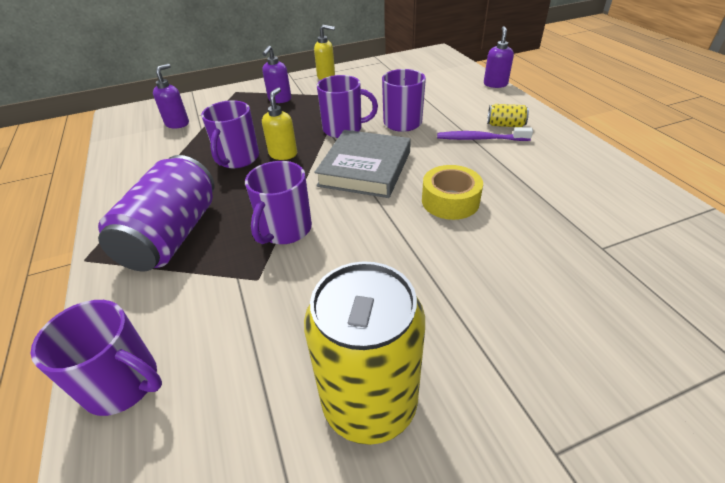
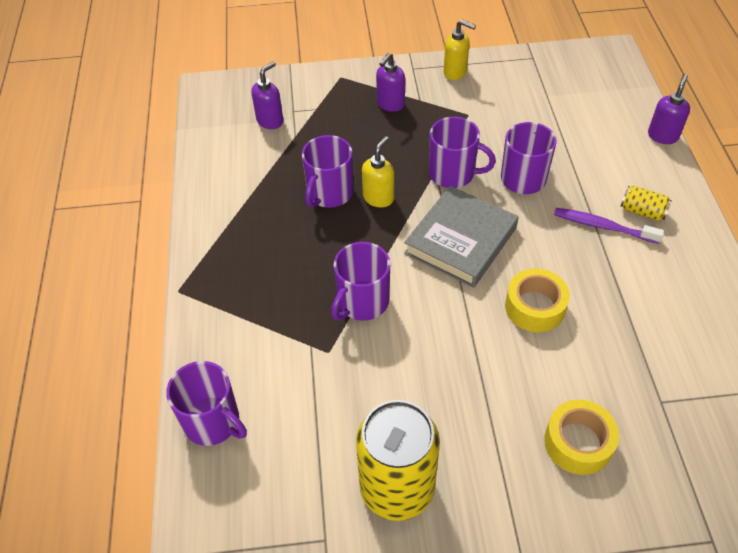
camera: 15 degrees right, 10 degrees up
purple can [98,155,215,272] -> none
none -> yellow tape [544,400,619,475]

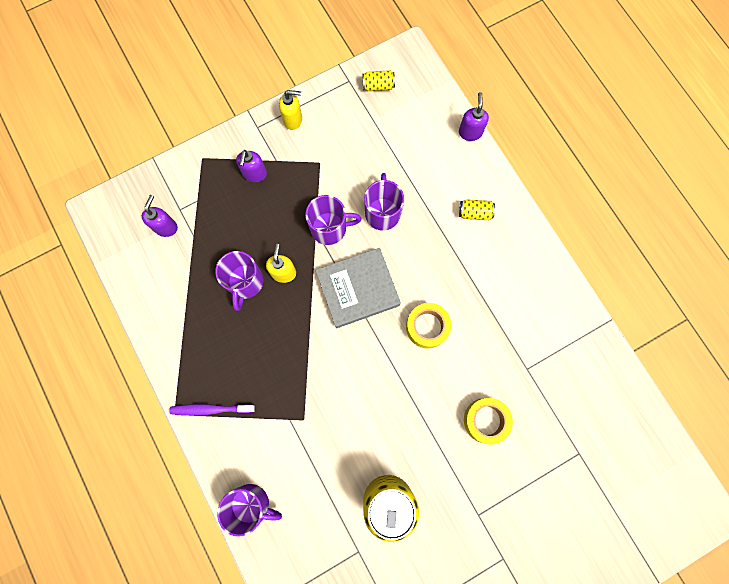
camera: 25 degrees left, 25 degrees up
purple mug [331,242,390,321] -> none
grey book [404,186,518,288] -> grey book turned 60 degrees clockwise [316,248,401,328]
purple toothbrush [554,208,664,244] -> purple toothbrush moved to [169,404,255,416]
none -> yellow can [362,70,395,91]

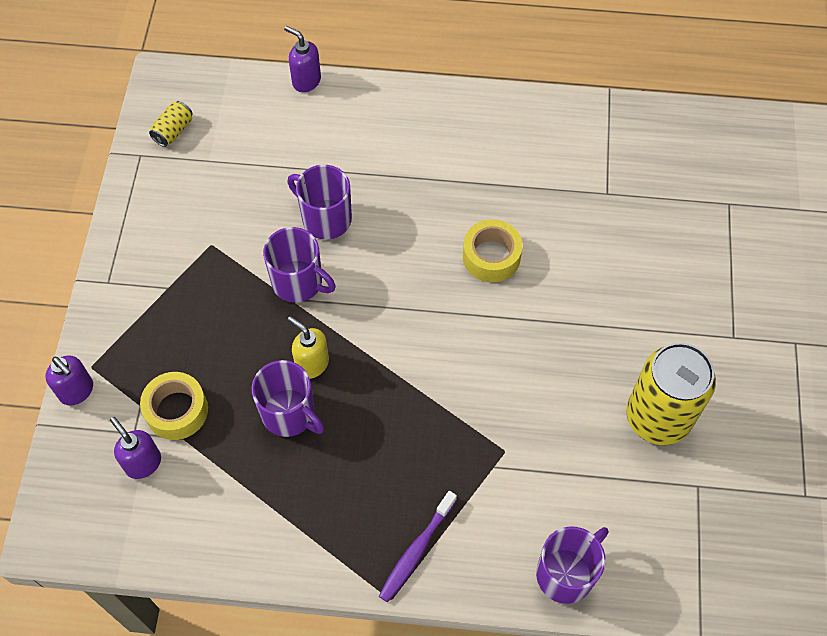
camera: 55 degrees left, 15 degrees down
purple soap dispenser [236,150,267,182] -> purple soap dispenser moved to [45,355,93,405]
yellow soap dispenser [279,90,302,130] -> none
purple mug [305,195,361,245] -> purple mug turned 90 degrees clockwise [263,227,336,303]
grey book [316,248,401,328] -> none
yellow can [459,199,495,220] -> none
yellow tape [464,398,513,445] -> yellow tape moved to [140,372,208,440]

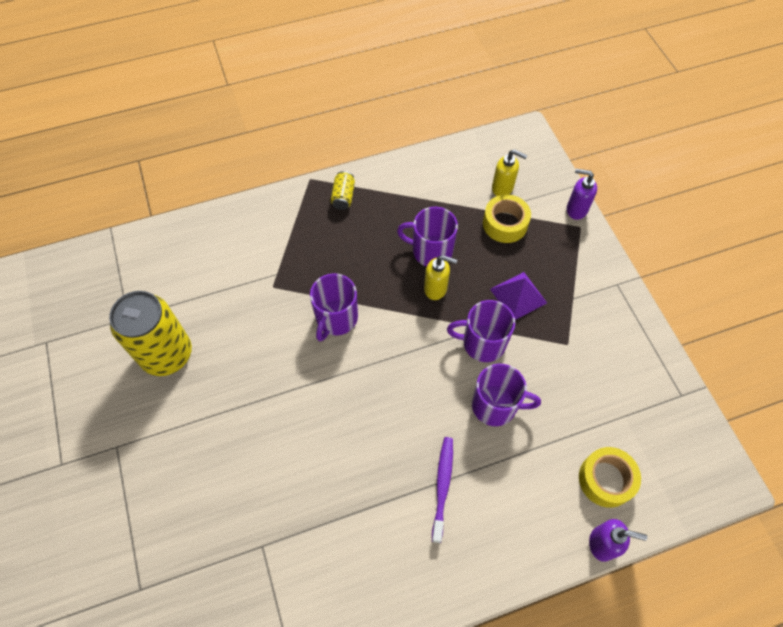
camera: 155 degrees right, 0 degrees up
purple soap dispenser [110,417,161,479] -> yellow soap dispenser [492,149,528,196]
yellow can [149,101,193,147] -> yellow can moved to [331,171,355,210]
purple toothbrush [379,491,457,602] -> purple toothbrush moved to [432,437,453,543]
yellow tape [463,219,523,282] -> yellow tape moved to [579,447,641,508]
purple mug [536,526,608,604] -> purple mug moved to [310,273,358,341]
none -> purple pyramid [490,272,547,320]

